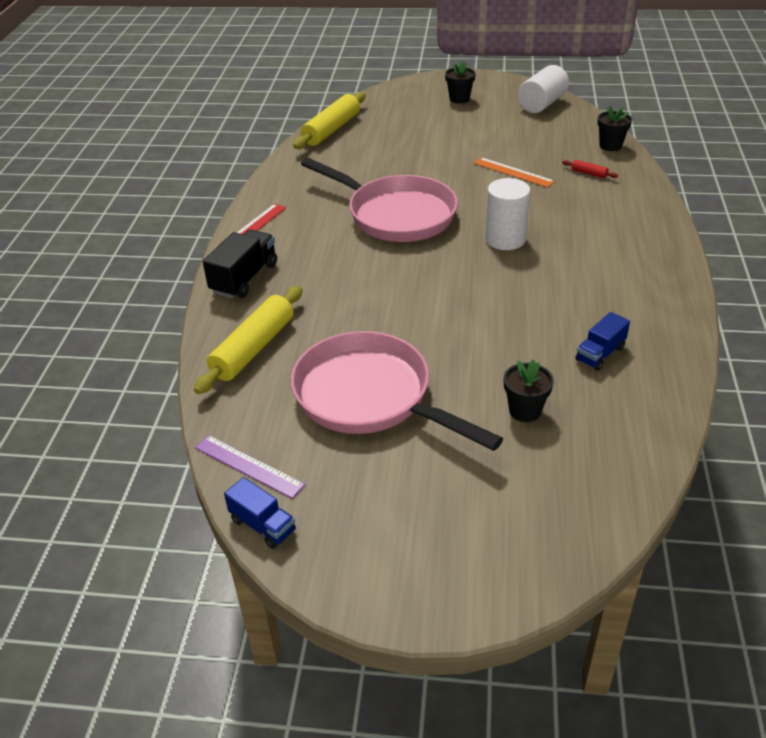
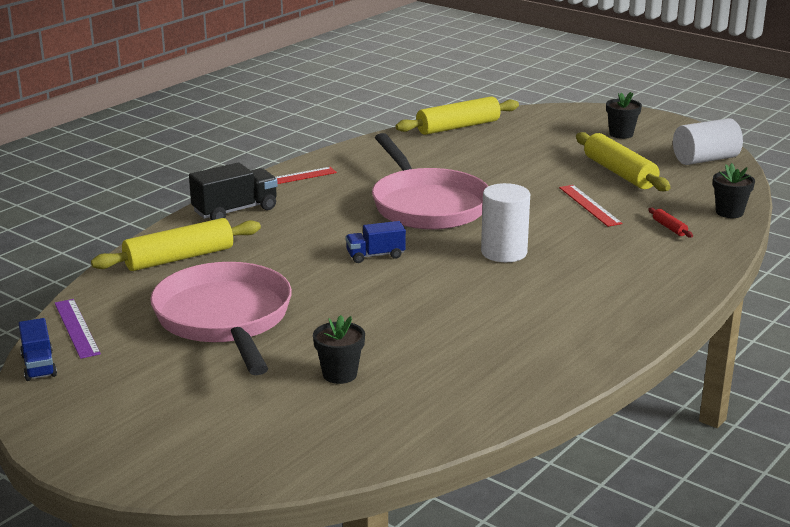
camera: 30 degrees right, 15 degrees down
orange ruler [474,157,555,188] -> red ruler [559,185,622,227]
blue truck [575,312,630,371] -> blue truck moved to [346,221,406,263]
none -> yellow rolling pin [576,132,670,191]

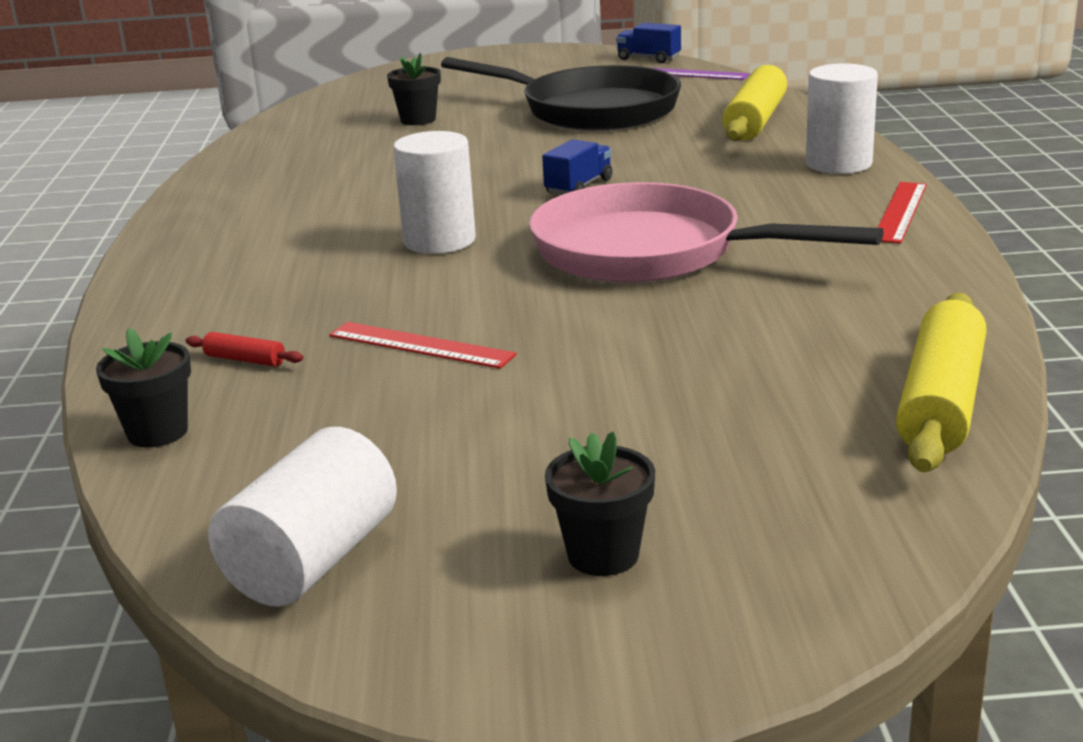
camera: 140 degrees right, 0 degrees up
pink pan [150,262,292,375] -> black pan [441,57,681,131]
black truck [189,162,278,220] -> white cylinder [806,63,878,174]
yellow rolling pin [576,132,670,191] -> none

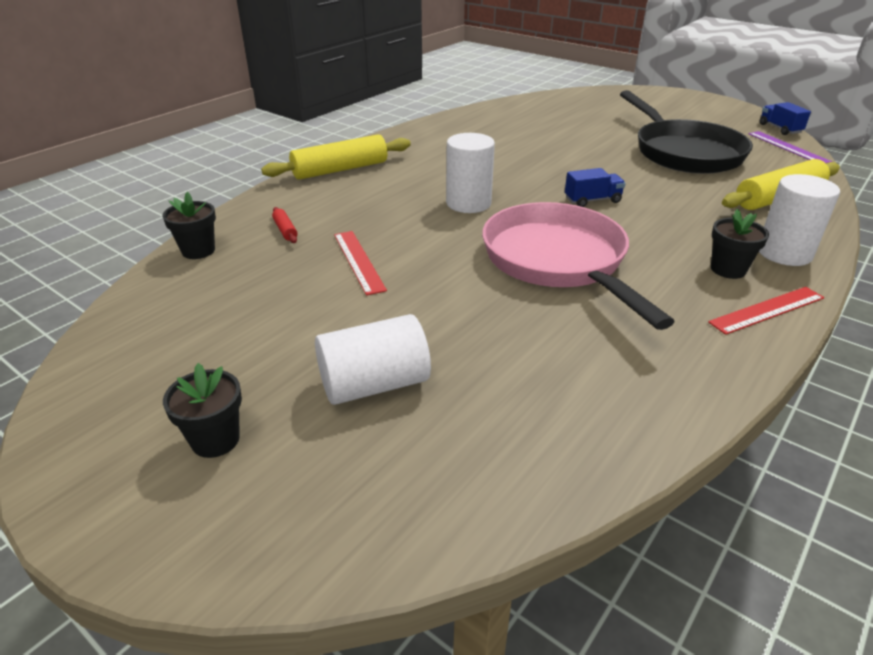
camera: 40 degrees right, 10 degrees up
white cylinder [208,427,397,607] -> white cylinder moved to [315,314,431,405]
black flower pot [387,53,441,125] -> black flower pot moved to [711,209,769,279]
yellow rolling pin [896,293,987,472] -> yellow rolling pin moved to [261,134,411,180]

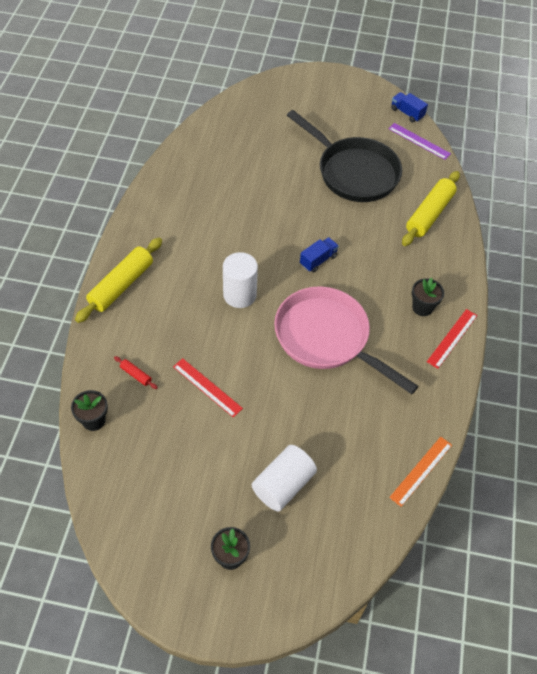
camera: 30 degrees left, 20 degrees up
white cylinder [759,174,840,266] -> none
none -> orange ruler [389,437,452,507]

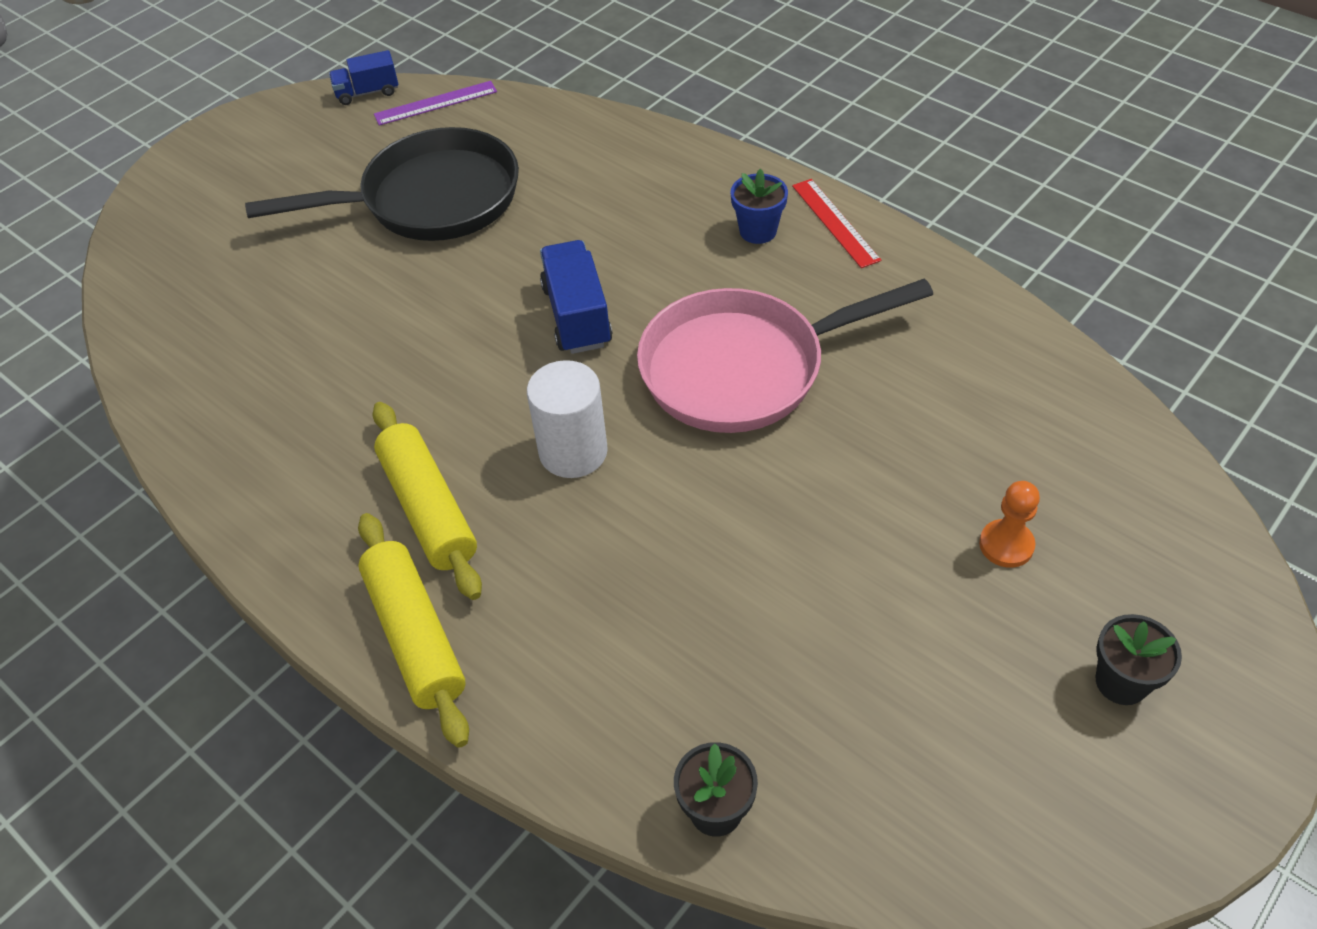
camera: 55 degrees left, 5 degrees down
red rolling pin [114,356,158,389] -> none
red ruler [173,358,243,418] -> none
white cylinder [252,445,317,511] -> orange pawn [979,481,1040,568]
blue truck [300,237,339,273] -> blue truck [540,240,613,354], size x1.56
orange ruler [389,437,452,507] -> none
yellow rolling pin [402,171,460,246] -> yellow rolling pin moved to [372,402,482,600]
black flower pot [412,278,444,316] -> blue flower pot [731,169,788,244]

